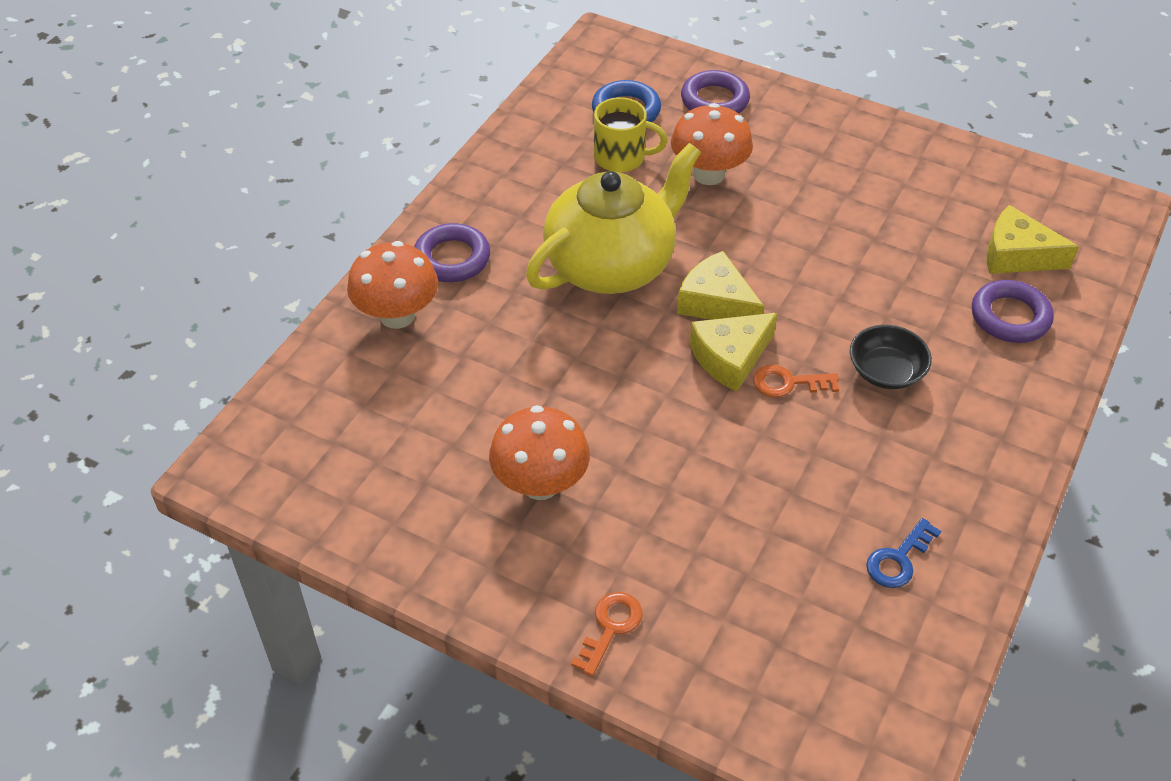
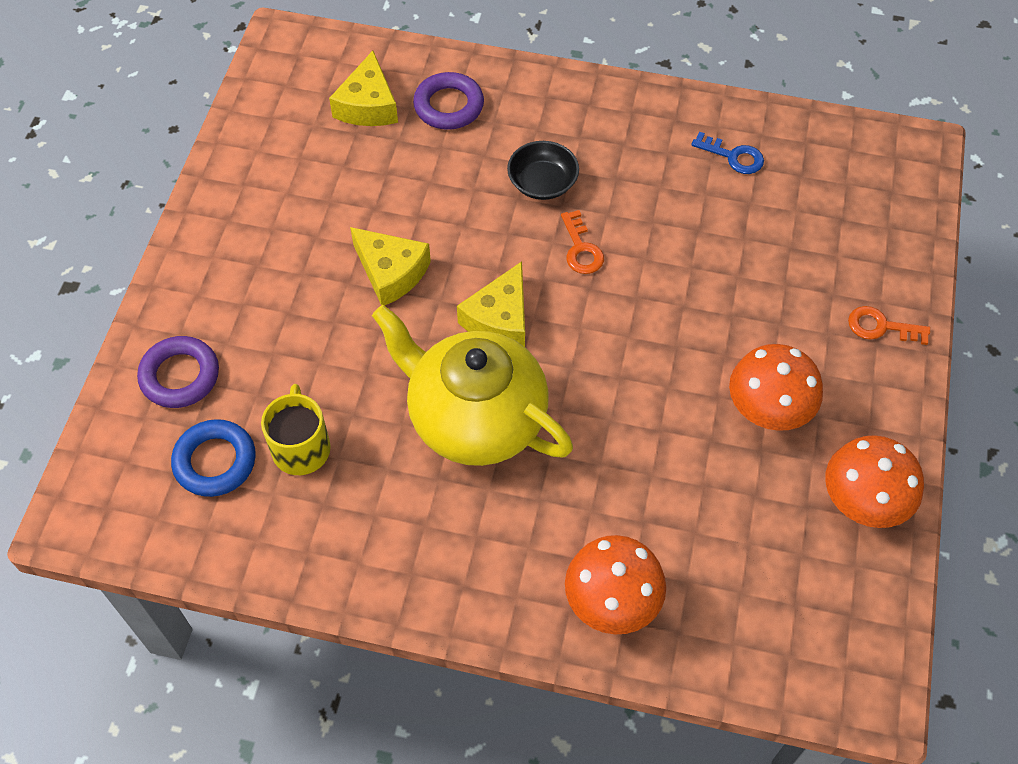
camera: 105 degrees left, 10 degrees up
purple ring [414,223,490,282] -> none
orange mushroom [671,103,753,185] -> orange mushroom moved to [825,435,924,528]
yellow cheese [690,313,778,392] -> yellow cheese moved to [350,227,431,306]

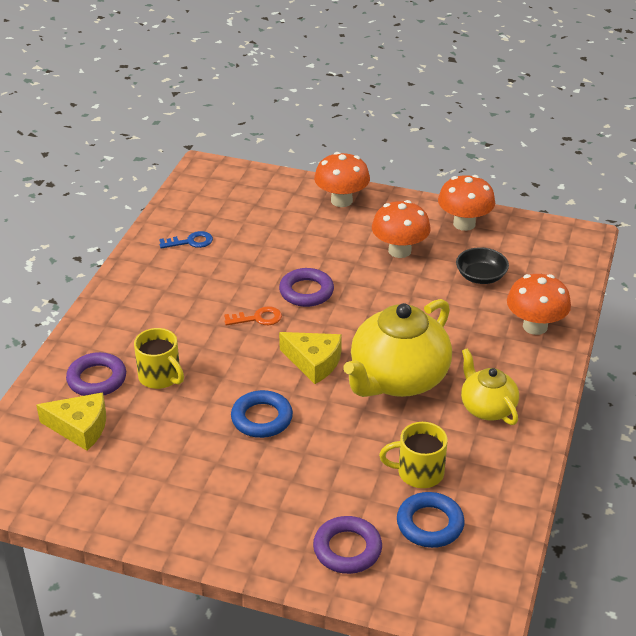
camera: 85 degrees left, 20 degrees down
yellow cheese [350,227,431,306] -> blue ring [231,390,293,438]
black bowl [507,141,579,200] -> black bowl moved to [456,247,509,284]
blue key [691,132,764,174] -> blue key turned 45 degrees clockwise [159,231,213,248]
orange key [848,306,930,345] -> orange mushroom [314,152,370,207]
none -> yellow mug [134,328,184,389]
none -> purple ring [279,268,334,307]
none -> yellow teapot [461,348,519,425]

